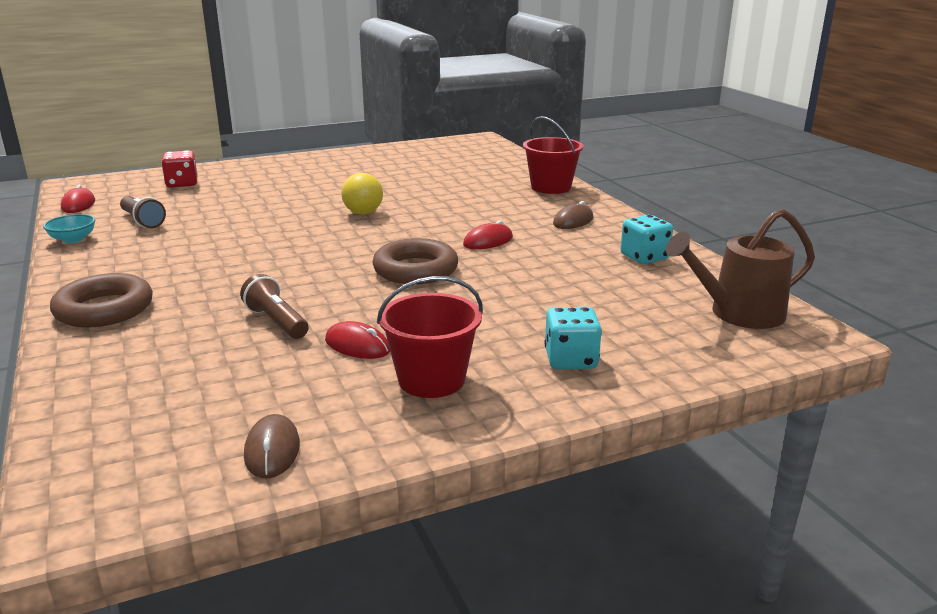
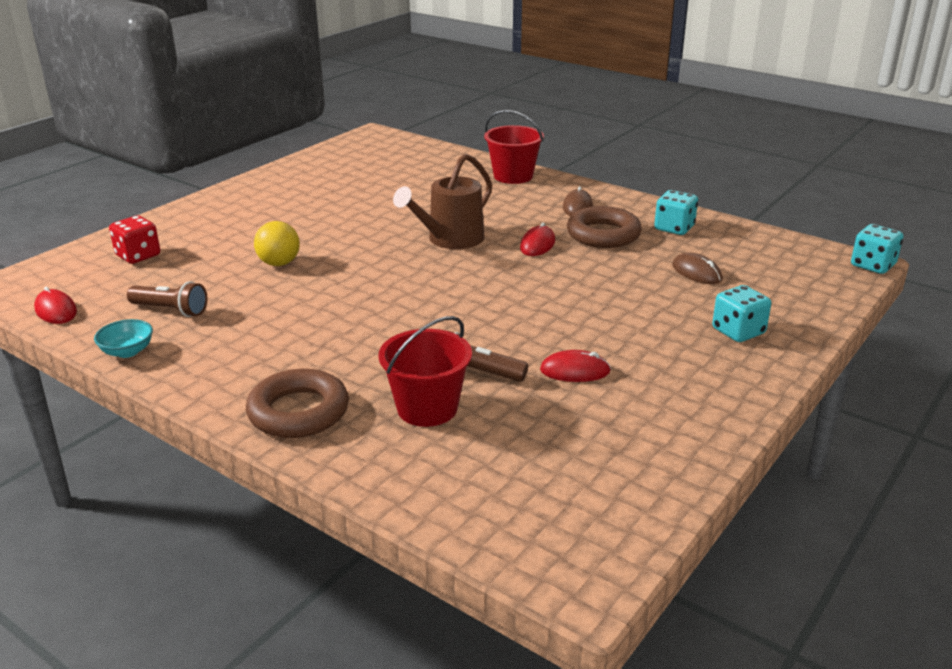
camera: 30 degrees left, 5 degrees up
brown mouse [244,414,300,479] -> brown mouse moved to [672,253,723,284]
yellow ball [341,173,383,214] -> yellow ball moved to [254,221,300,266]
brown ring [372,238,458,284] -> brown ring moved to [567,206,642,248]
red bucket [377,276,483,398] -> red bucket moved to [378,316,472,427]
brown watering can [666,209,815,329] -> brown watering can moved to [393,153,492,249]
none -> turquoise dice [851,224,903,274]

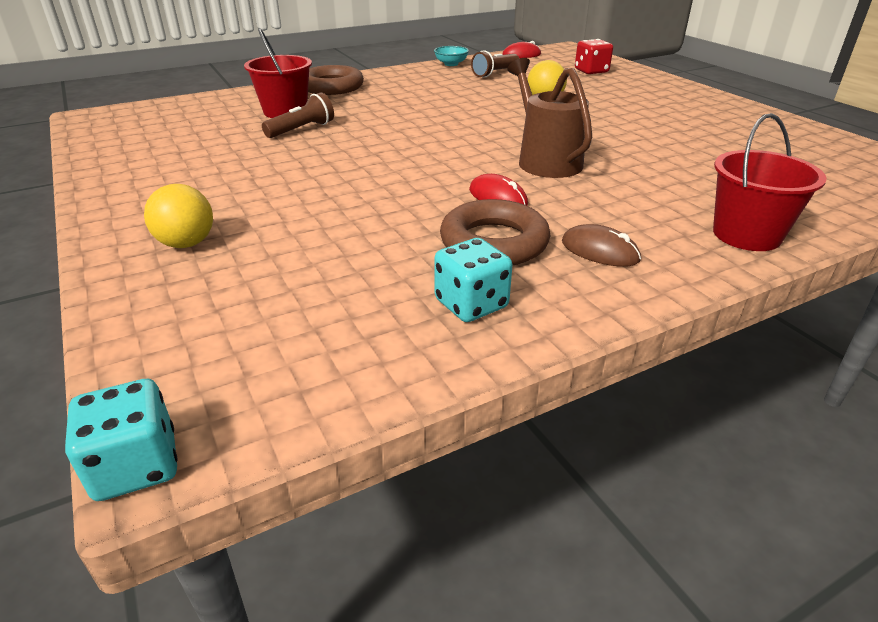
camera: 115 degrees right, 5 degrees up
red mouse [540,350,611,382] -> none
brown mouse [672,253,723,284] -> none
turquoise dice [712,285,771,342] -> yellow ball [144,184,213,248]

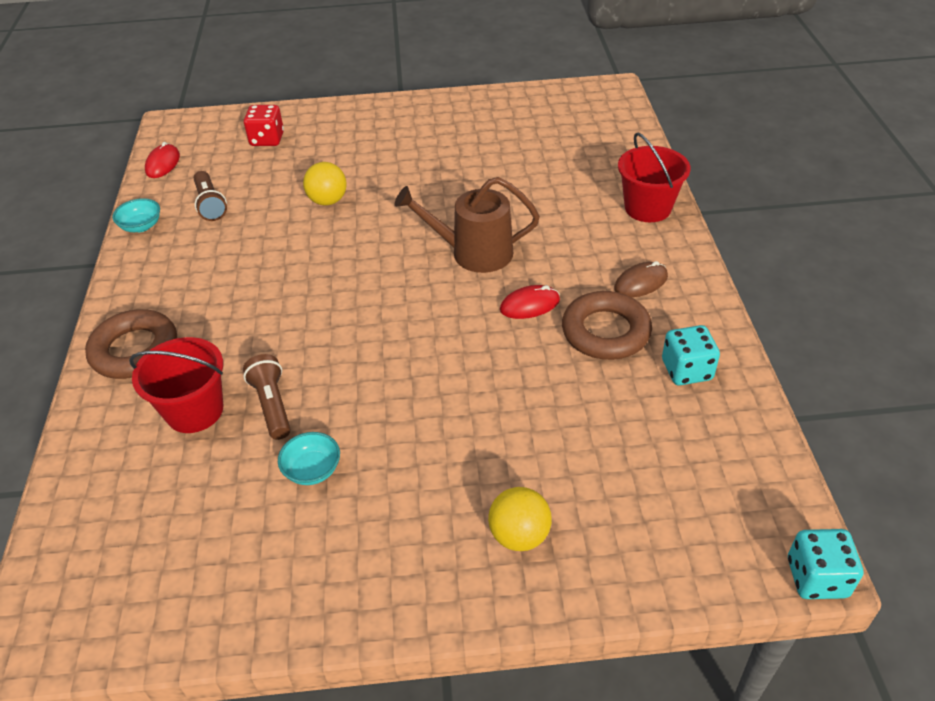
camera: 65 degrees left, 10 degrees up
none -> turquoise bowl [278,432,340,485]

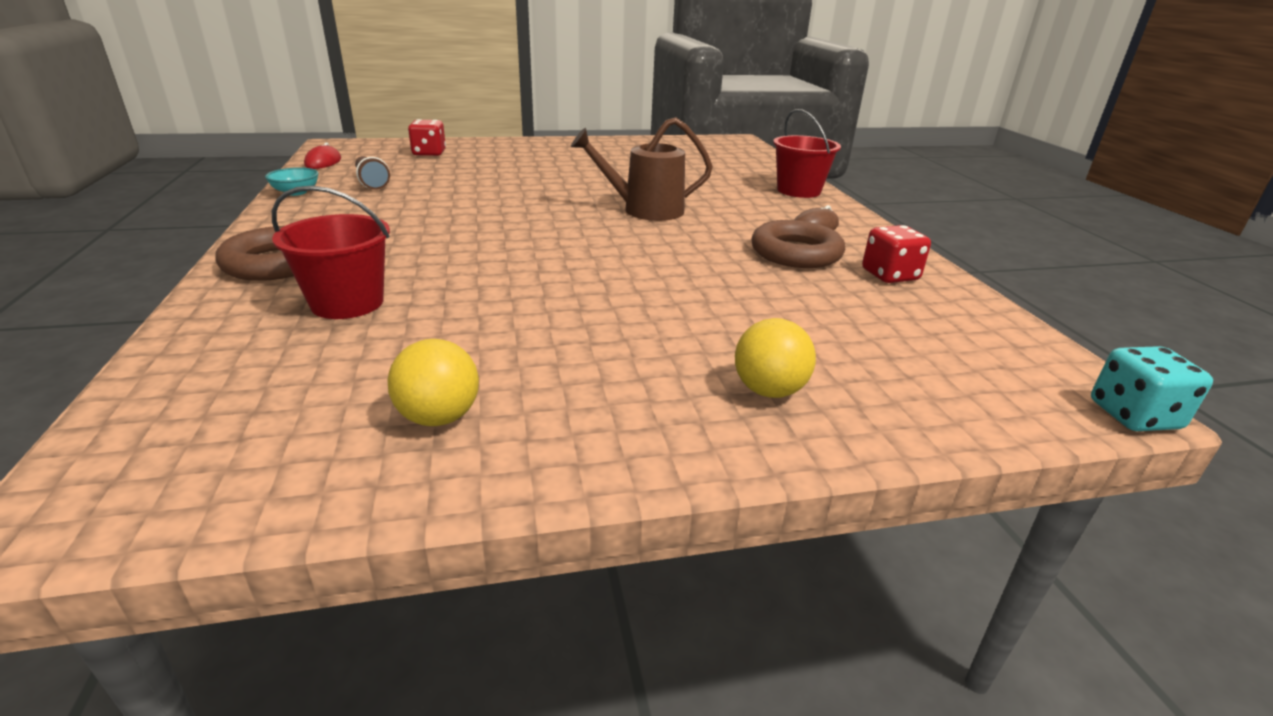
camera: 10 degrees left, 15 degrees down
brown flashlight [243,354,291,440] -> none
turquoise bowl [278,432,340,485] -> none
yellow ball [303,162,347,205] -> yellow ball moved to [387,339,479,426]
red mouse [500,285,560,319] -> none
turquoise dice [662,325,720,385] -> red dice [862,225,931,283]

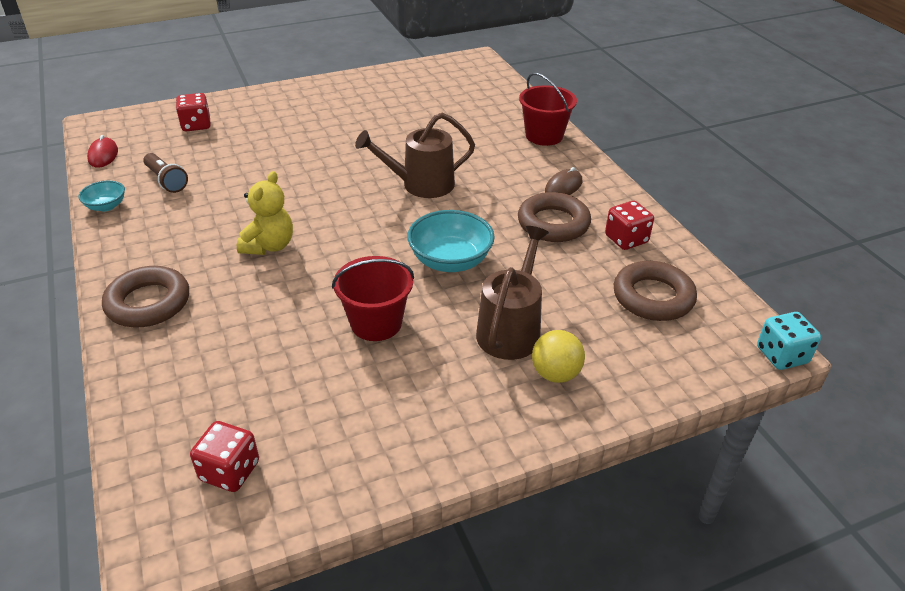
camera: 10 degrees left, 10 degrees up
red bucket [272,186,390,319] -> red bucket moved to [332,256,414,341]
yellow ball [387,339,479,426] -> none
none -> red dice [190,421,259,492]
none -> yellow teddy bear [237,171,293,255]
none -> turquoise bowl [407,210,495,272]
none -> brown watering can [476,226,549,360]
none -> brown ring [614,261,697,321]

